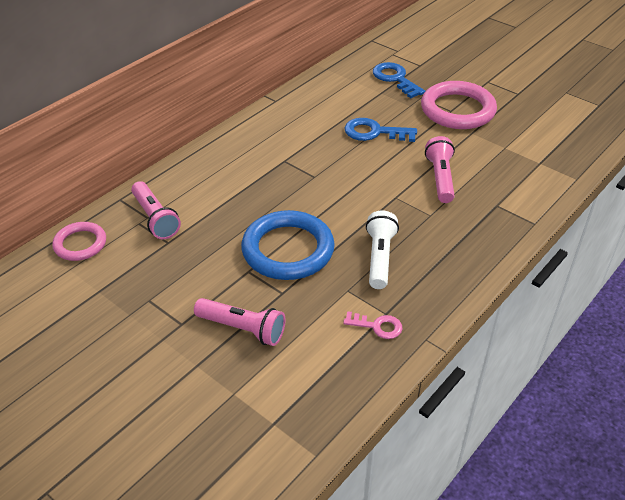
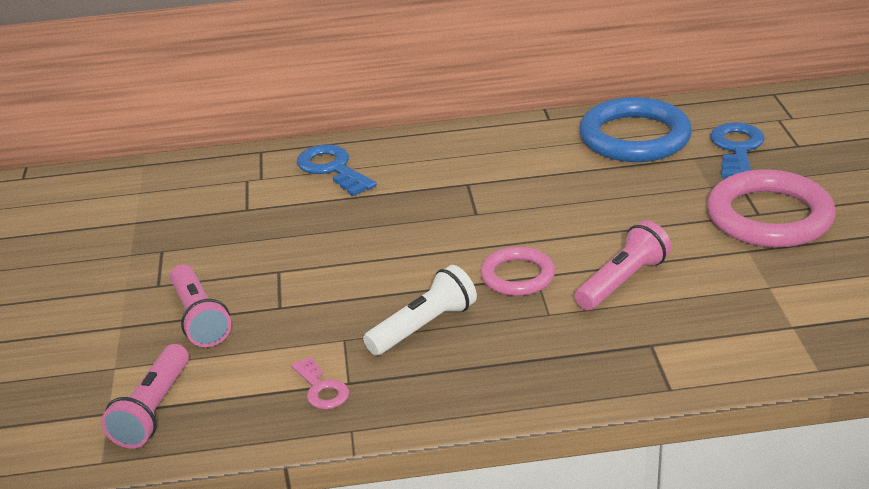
camera: 45 degrees right, 10 degrees down
pink ring [52,222,106,261] -> pink ring moved to [481,247,555,296]
pink flashlight [131,181,181,239] -> pink flashlight moved to [101,344,189,448]
blue ring [241,210,335,280] -> blue ring moved to [579,97,692,162]
blue key [344,118,417,142] -> blue key moved to [297,145,377,196]

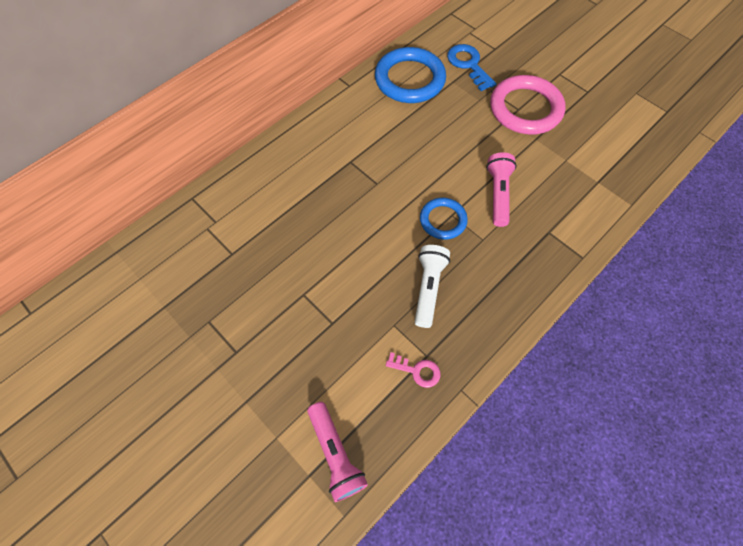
camera: 40 degrees left, 30 degrees up
pink flashlight [170,264,231,347] -> none
blue key [297,145,377,196] -> none
pink ring [481,247,555,296] -> blue ring [420,198,468,240]

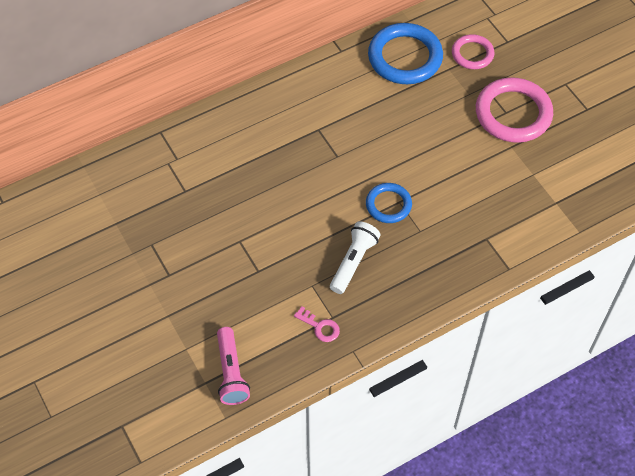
camera: 15 degrees right, 5 degrees down
blue key [447,44,497,91] -> pink ring [452,34,494,69]
pink flashlight [486,152,517,227] -> none

